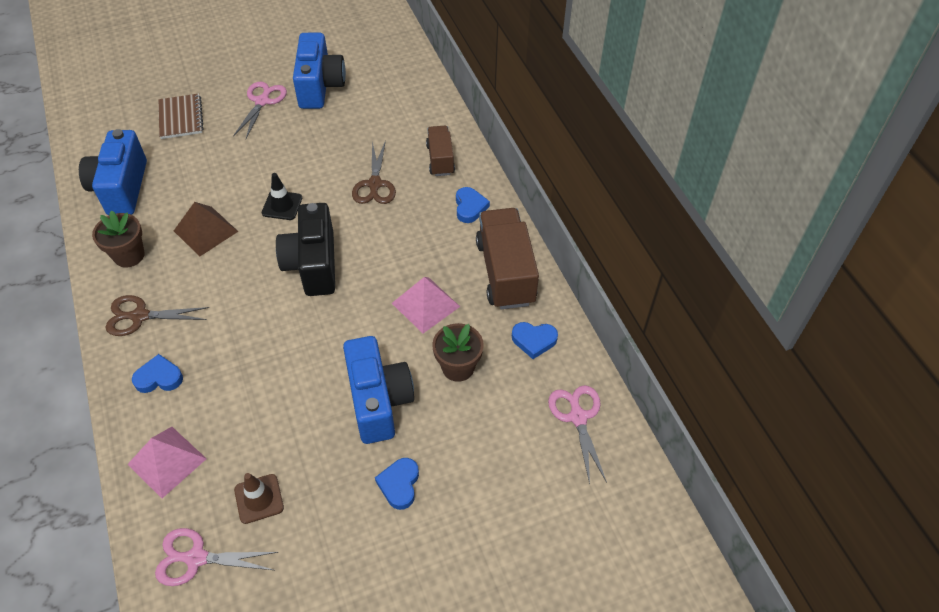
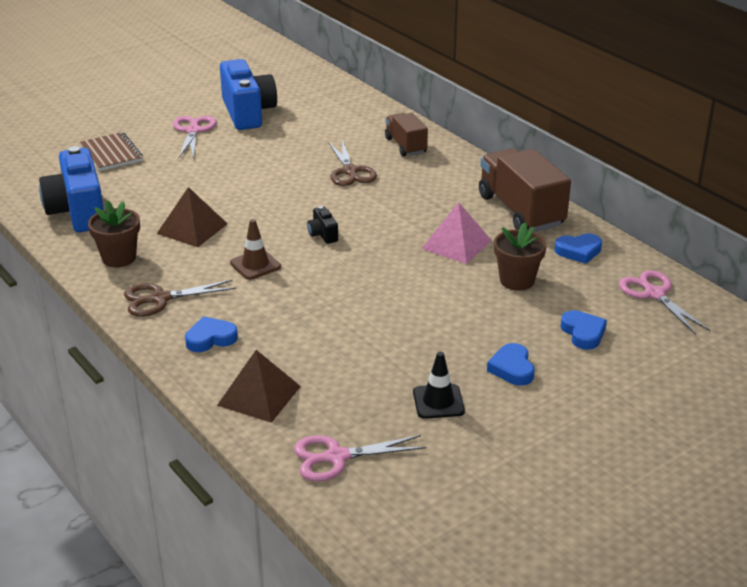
camera: 15 degrees left, 20 degrees down
pink pyramid [127,427,207,498] -> brown pyramid [217,350,301,423]
brown traffic cone [234,473,284,524] -> brown traffic cone moved to [230,219,281,280]
black traffic cone [262,173,302,220] -> black traffic cone moved to [413,352,465,419]
black camera [276,203,335,296] -> black camera [307,206,338,244], size x0.43
blue camera [343,336,414,444] -> none
blue heart [456,187,490,223] -> blue heart moved to [561,310,607,350]

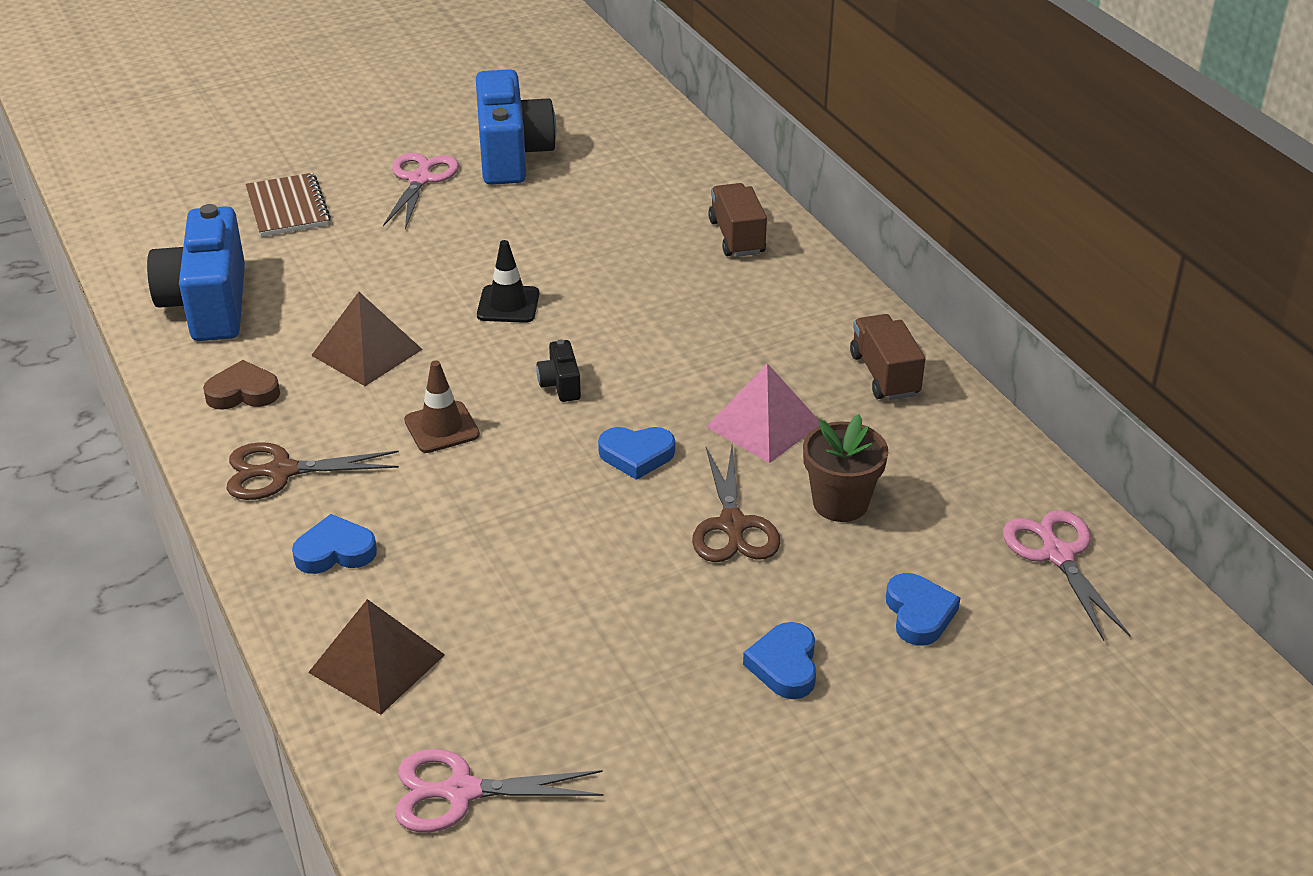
camera: 10 degrees right, 5 degrees up
brown flower pot [88,201,140,267] -> brown heart [203,360,280,410]
brown scissors [328,140,377,186] -> brown scissors moved to [692,446,780,562]
black traffic cone [413,352,465,419] -> black traffic cone moved to [477,240,539,323]
brown truck [479,148,571,232] -> brown truck [850,314,925,400], size x0.58
blue heart [555,233,602,264] -> blue heart moved to [598,427,675,480]

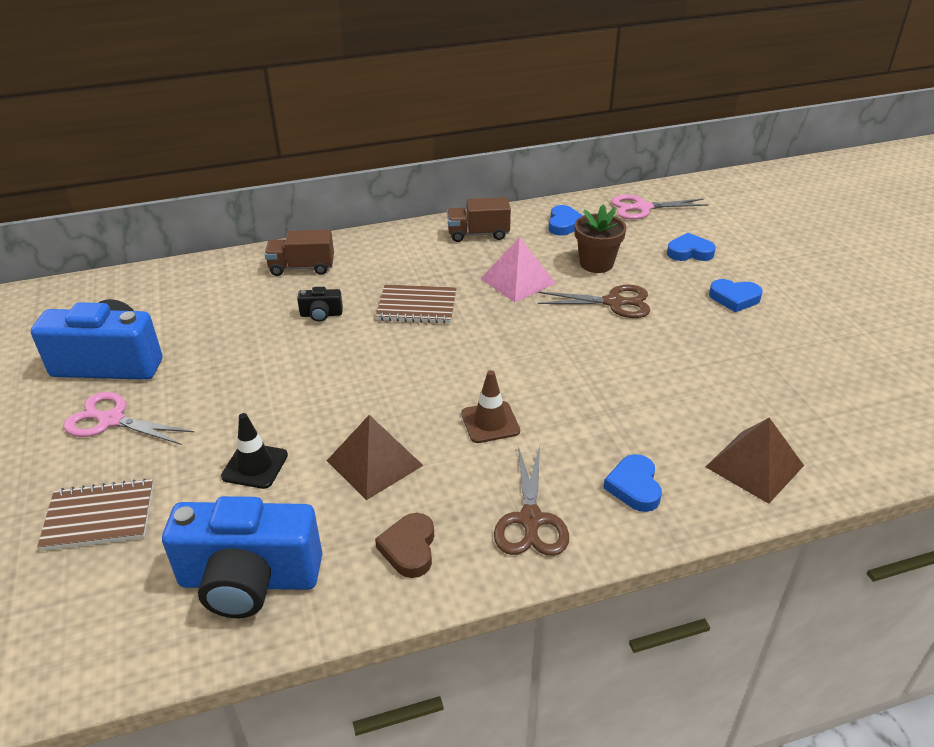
camera: 80 degrees left, 0 degrees up
pink scissors [395,749,604,833] -> none
black traffic cone [477,240,539,323] -> black traffic cone moved to [221,413,288,489]
black camera [537,340,581,402] -> black camera moved to [297,287,343,322]
blue heart [598,427,675,480] -> blue heart moved to [549,205,583,236]
none -> brown notebook [376,285,457,324]

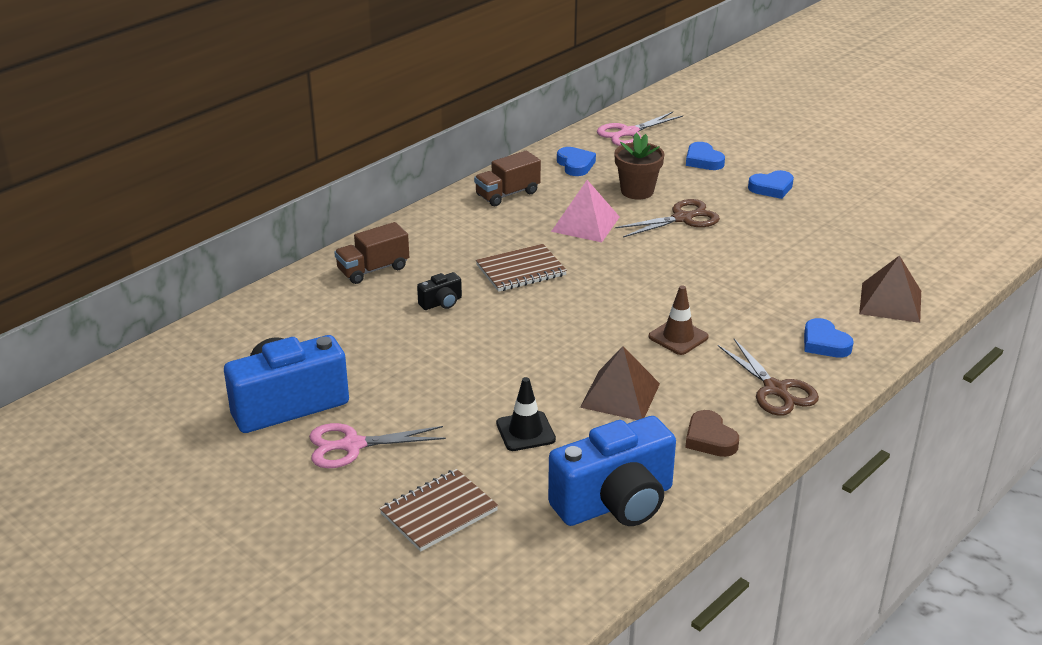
camera: 30 degrees left, 5 degrees down
blue heart [667,233,716,261] -> blue heart turned 90 degrees counterclockwise [686,142,725,170]

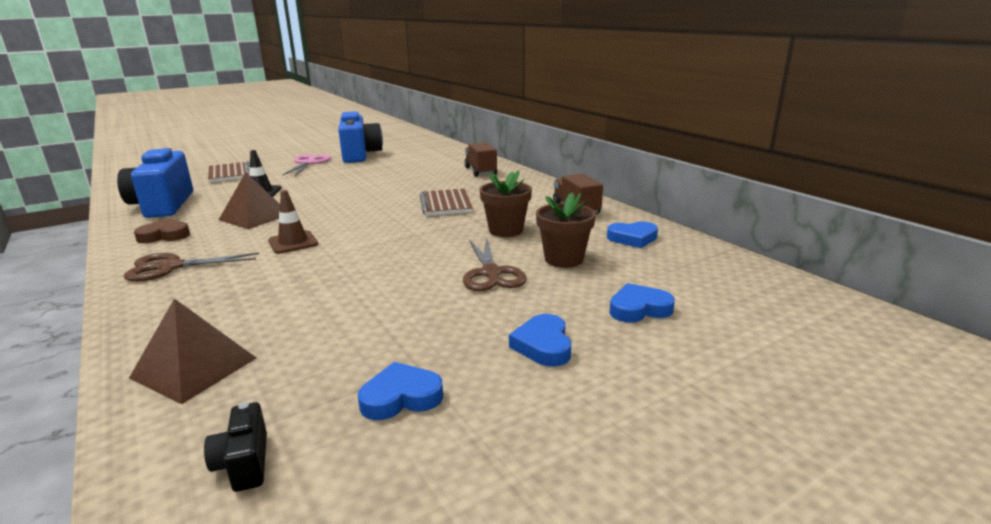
camera: 105 degrees right, 10 degrees down
black camera [417,272,462,310] -> black camera moved to [204,402,267,492]
pink pyramid [551,180,620,242] -> brown flower pot [480,170,532,237]
pink scissors [597,112,683,146] -> none
blue heart [804,318,854,358] -> blue heart moved to [358,362,443,420]

